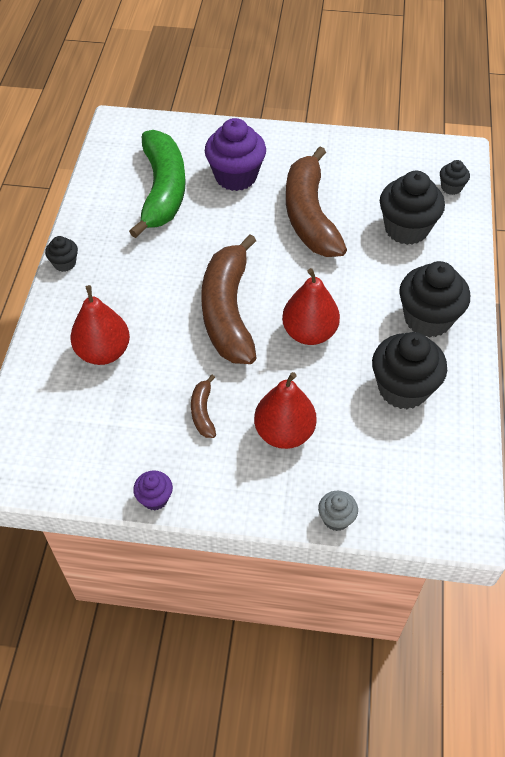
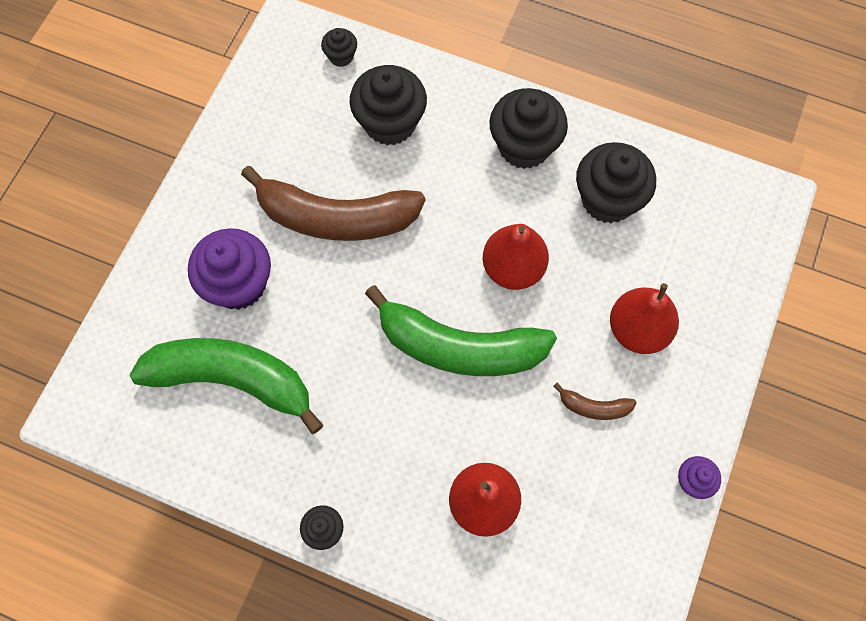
camera: 75 degrees left, 15 degrees up
brown banana [201,234,257,364] -> green banana [365,285,557,376]
grey cupcake [318,491,358,531] -> none

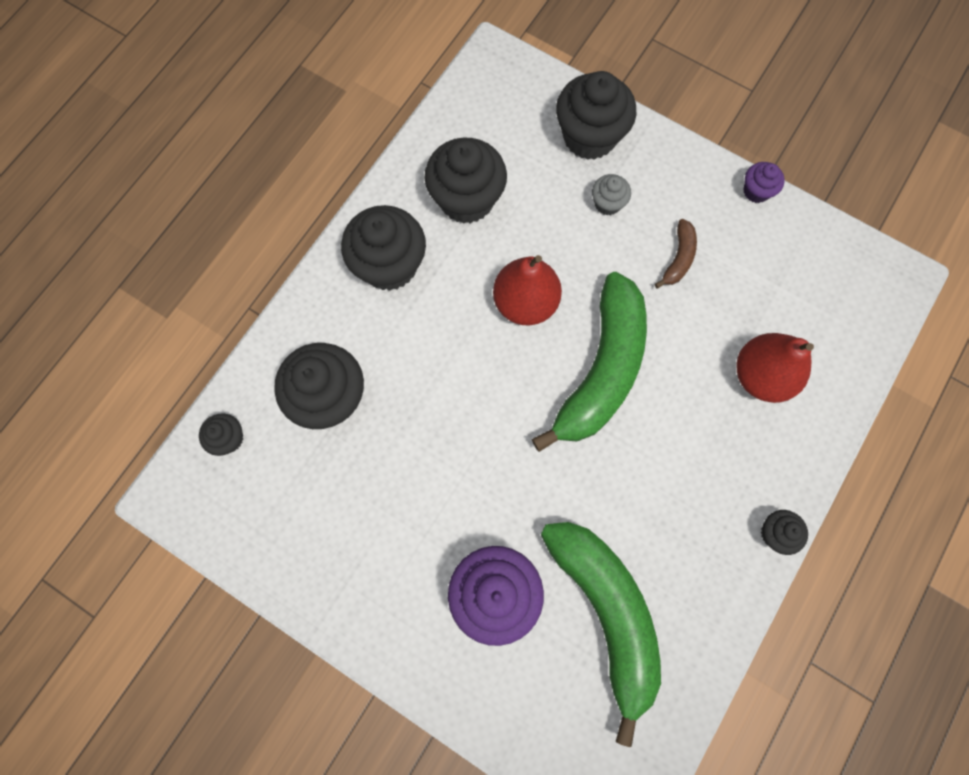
camera: 80 degrees left, 5 degrees up
green banana [130,338,323,434] -> green banana turned 135 degrees clockwise [541,522,661,747]
brown banana [241,166,425,241] -> none
red pear [610,283,679,354] -> grey cupcake [592,174,631,215]
none -> black cupcake [556,71,636,160]

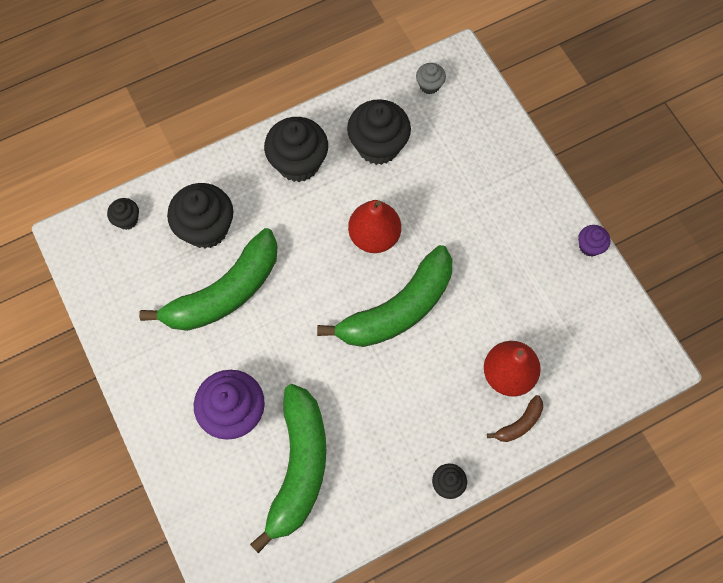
camera: 30 degrees right, 5 degrees down
black cupcake [556,71,636,160] -> none
grey cupcake [592,174,631,215] -> grey cupcake moved to [416,63,446,94]
brown banana [655,219,697,288] -> brown banana moved to [487,395,543,442]
none -> green banana [139,228,278,331]

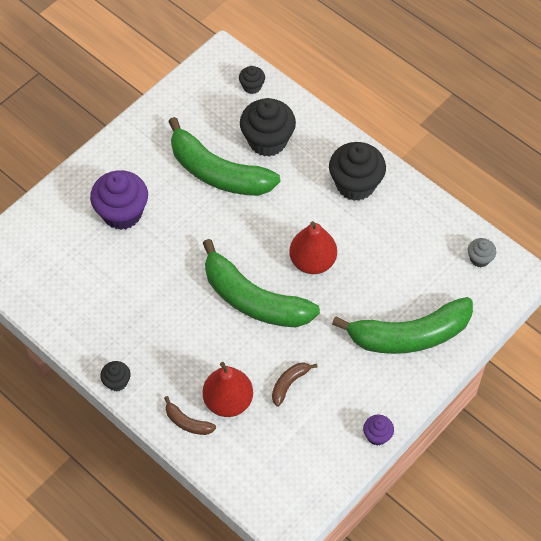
camera: 70 degrees right, 10 degrees down
green banana [250,384,326,553] -> green banana moved to [332,297,473,354]
black cupcake [347,99,411,165] -> none
none -> brown banana [272,363,318,407]

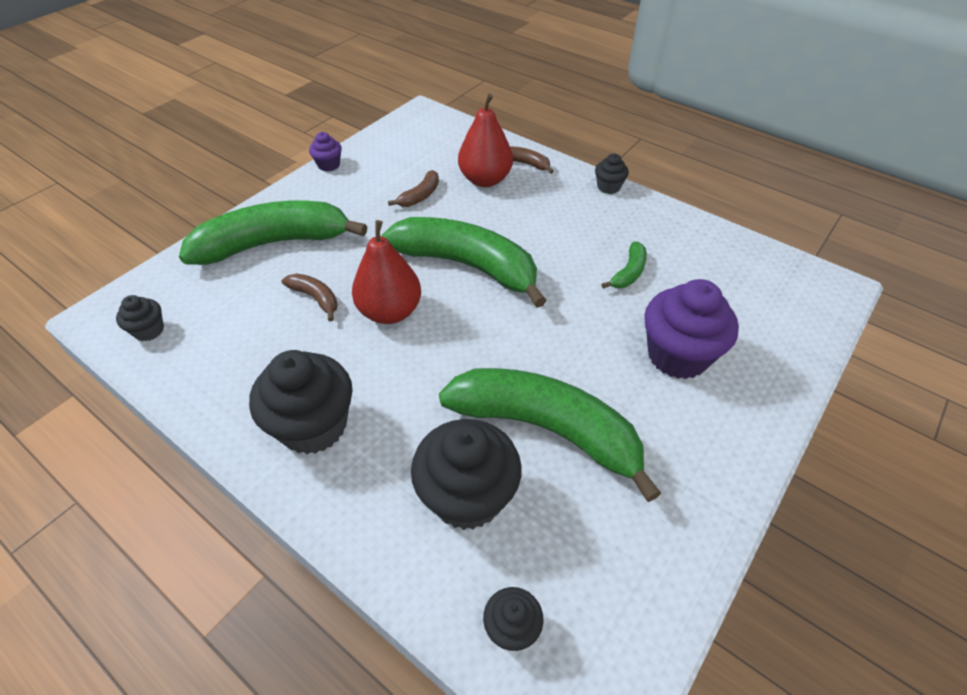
camera: 175 degrees right, 10 degrees down
grey cupcake [468,238,496,268] -> black cupcake [116,295,164,341]
none -> brown banana [282,274,338,321]
none -> green banana [601,241,647,289]

